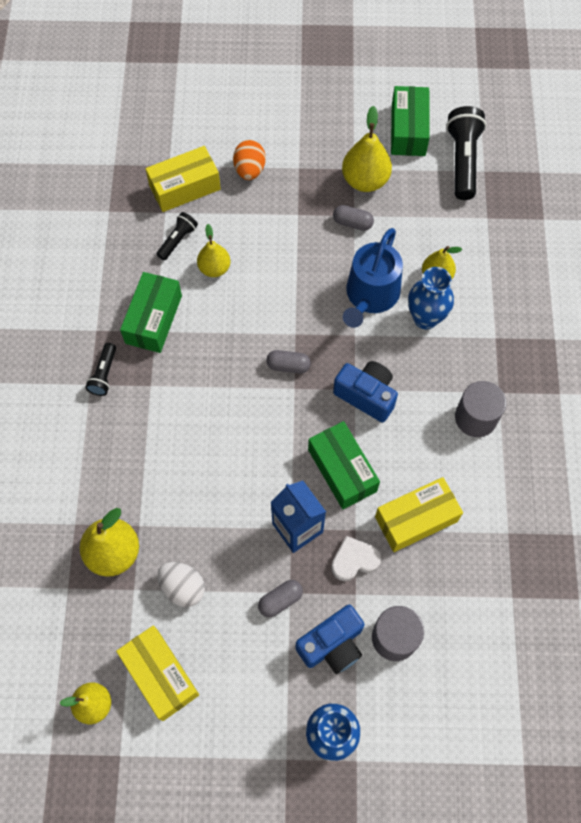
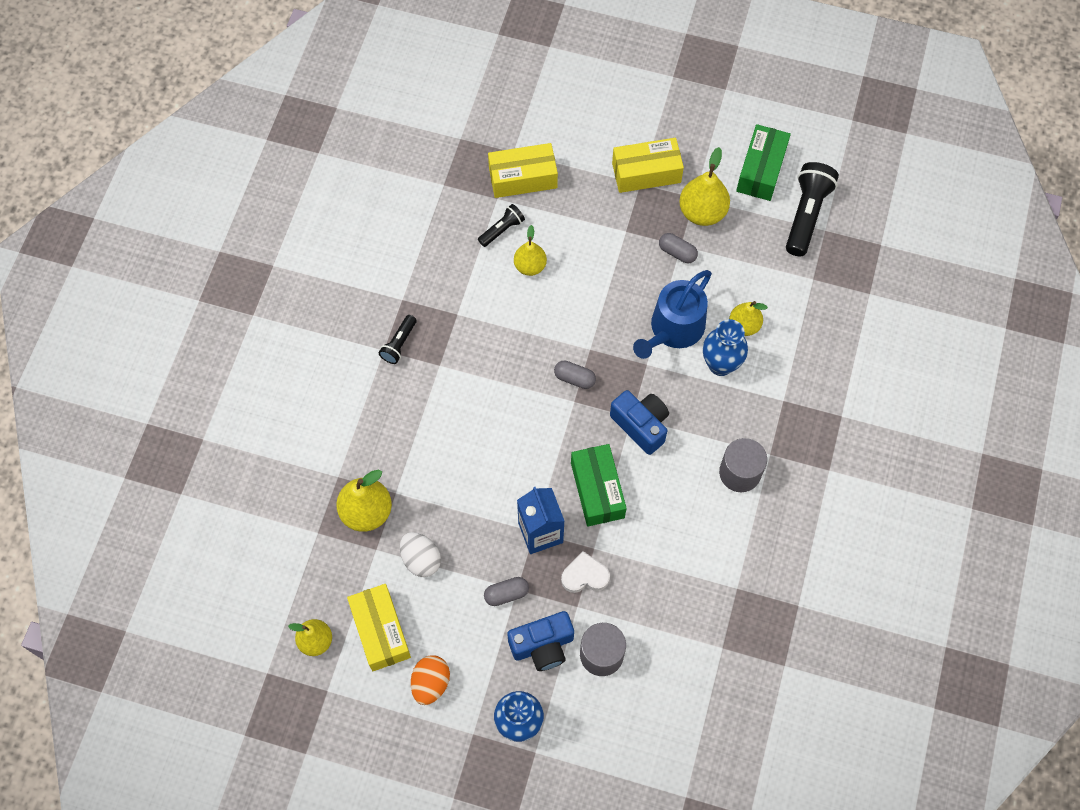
camera: 15 degrees right, 0 degrees up
green box [120,272,182,353] -> none
orange egg [233,140,266,180] -> orange egg moved to [411,655,450,705]
yellow box [375,477,463,552] -> yellow box moved to [612,138,684,193]

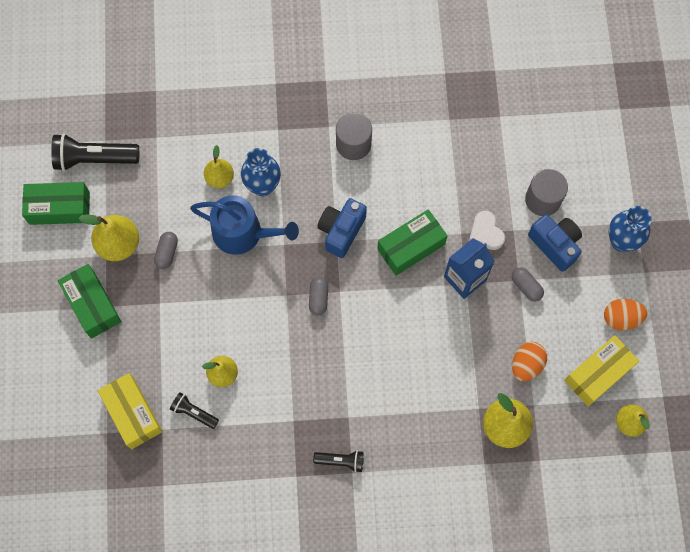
camera: 110 degrees left, 5 degrees up
white egg [400,532,441,577] -> orange egg [512,342,547,381]
yellow box [612,138,684,193] -> green box [58,264,121,339]

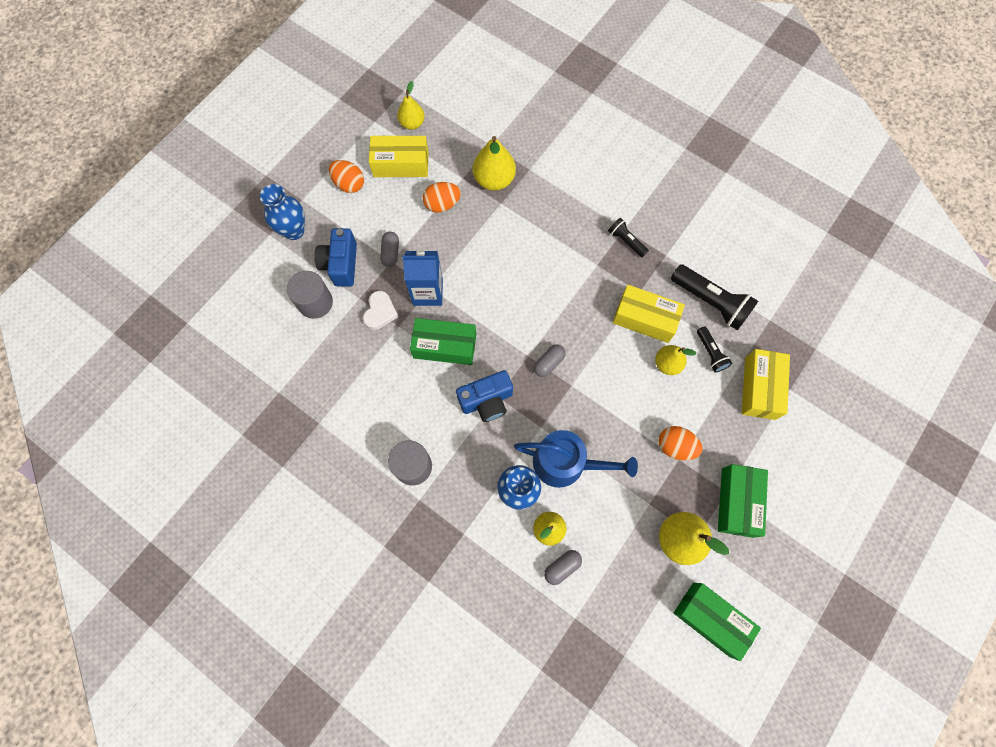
camera: 140 degrees left, 0 degrees up
black flashlight [51,134,139,171] -> black flashlight moved to [671,264,758,330]
grey capsule [154,232,178,269] -> grey capsule moved to [544,550,582,585]
blue watering can [190,195,299,255] -> blue watering can turned 135 degrees clockwise [514,430,638,488]
none -> yellow box [613,285,685,343]
none -> orange egg [659,426,703,460]

